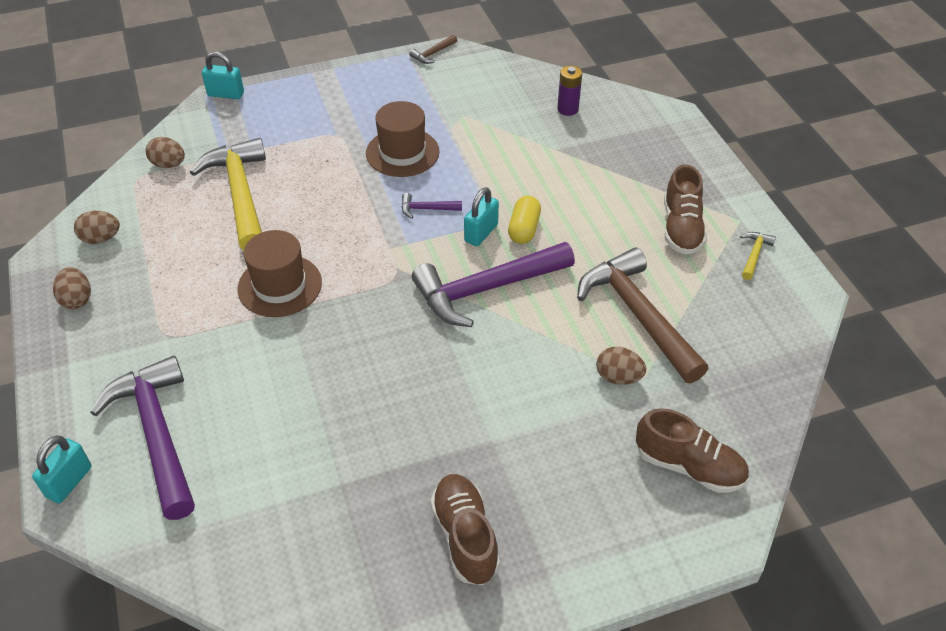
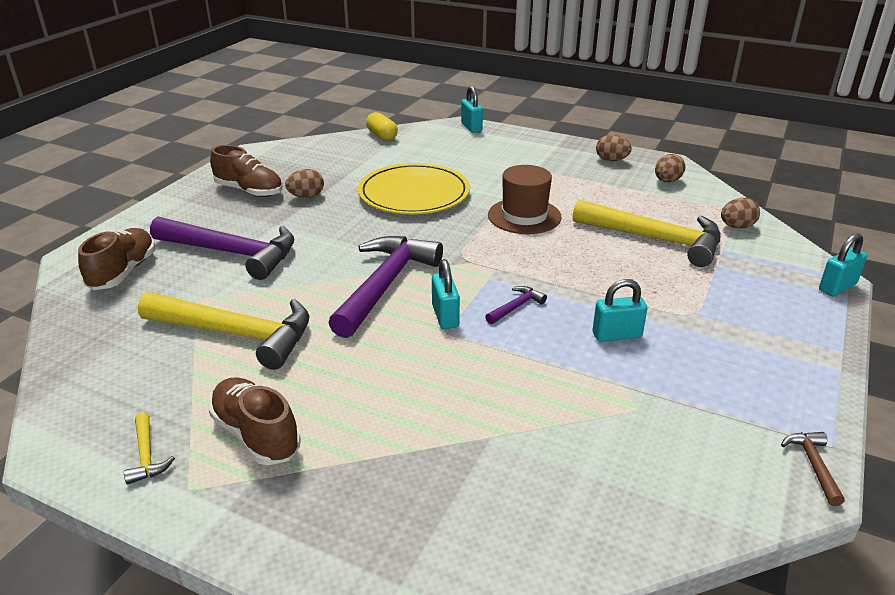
camera: 135 degrees right, 15 degrees down
purple hammer [90,356,195,520] -> purple hammer moved to [150,217,294,280]
brown hat [366,101,440,177] -> turquoise padlock [593,279,648,342]
yellow capsule [508,196,541,244] -> yellow capsule moved to [366,112,398,141]
purple battery [557,66,582,116] -> none
brown hammer [577,248,708,383] -> yellow hammer [138,292,309,370]
brown egg [596,347,646,385] -> brown egg moved to [285,169,324,198]
brown shoe [636,408,749,493] -> brown shoe turned 120 degrees clockwise [78,228,155,290]
none -> yellow plate [358,163,470,214]

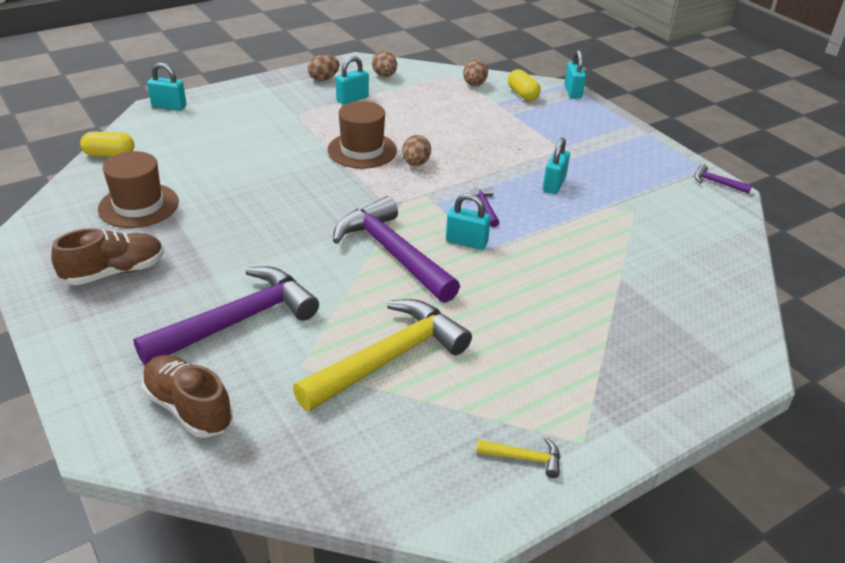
camera: 60 degrees left, 5 degrees up
brown shoe [209,377,301,465] -> none
brown egg [285,169,324,198] -> brown egg moved to [402,135,431,166]
yellow plate [358,163,470,214] -> none
yellow hammer [573,199,720,267] -> none
brown hammer [781,432,845,506] -> purple hammer [694,164,752,194]
none -> brown hat [98,151,179,228]
none -> turquoise padlock [336,56,369,105]
none -> yellow capsule [508,69,541,101]

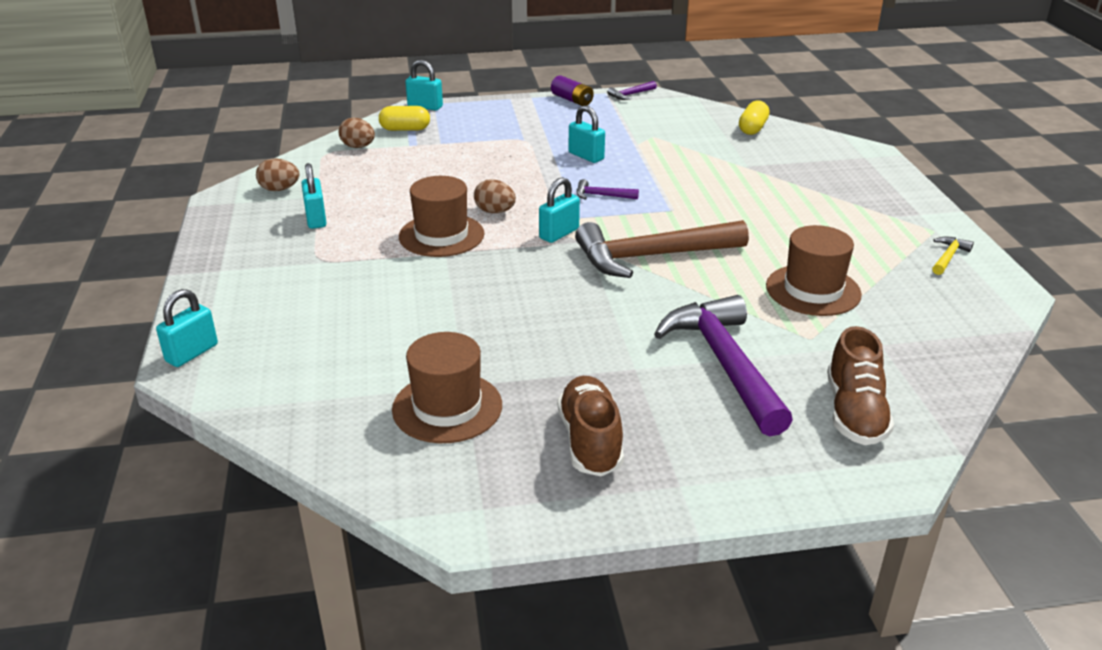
camera: 65 degrees left, 5 degrees down
yellow capsule [80,132,135,157] -> yellow capsule moved to [739,101,769,135]
brown shoe [141,355,233,438] -> brown shoe turned 60 degrees counterclockwise [827,326,894,445]
yellow hammer [293,299,472,411] -> brown hat [766,225,862,316]
brown egg [308,55,340,81] -> none
purple hammer [333,196,460,303] -> brown hammer [575,220,749,278]
turquoise padlock [446,193,491,250] -> turquoise padlock moved to [539,177,580,243]
none -> purple battery [551,75,594,106]

